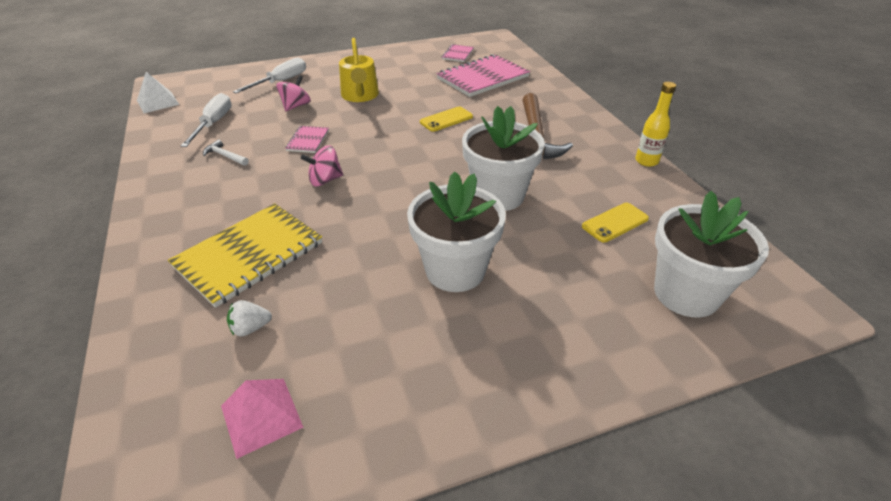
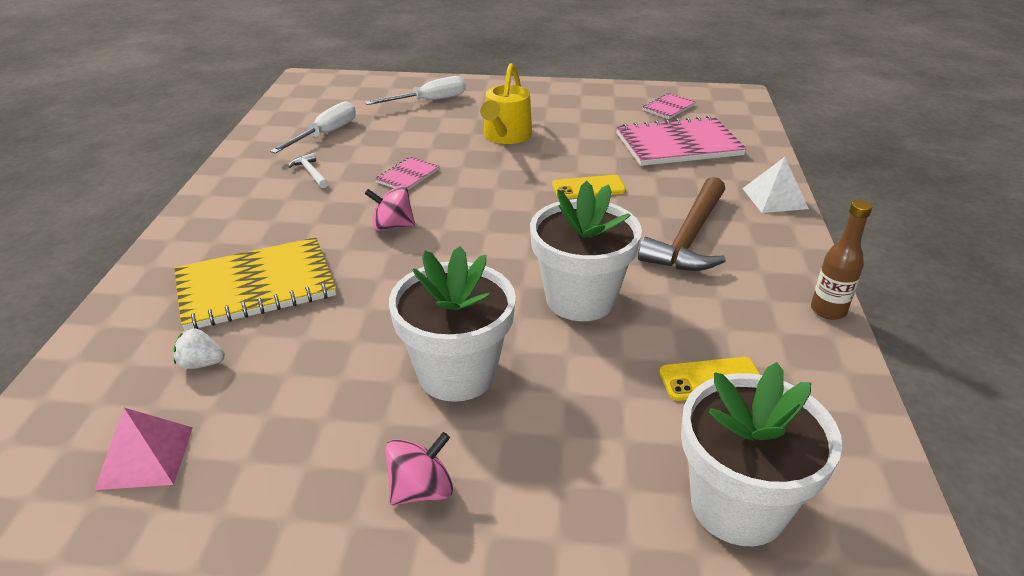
camera: 25 degrees right, 5 degrees down
white pyramid [137,72,179,113] -> white pyramid moved to [742,157,809,213]
pink spinning top [276,75,311,111] -> pink spinning top moved to [385,432,453,505]
yellow bottle [635,82,676,167] -> brown bottle [811,200,872,320]

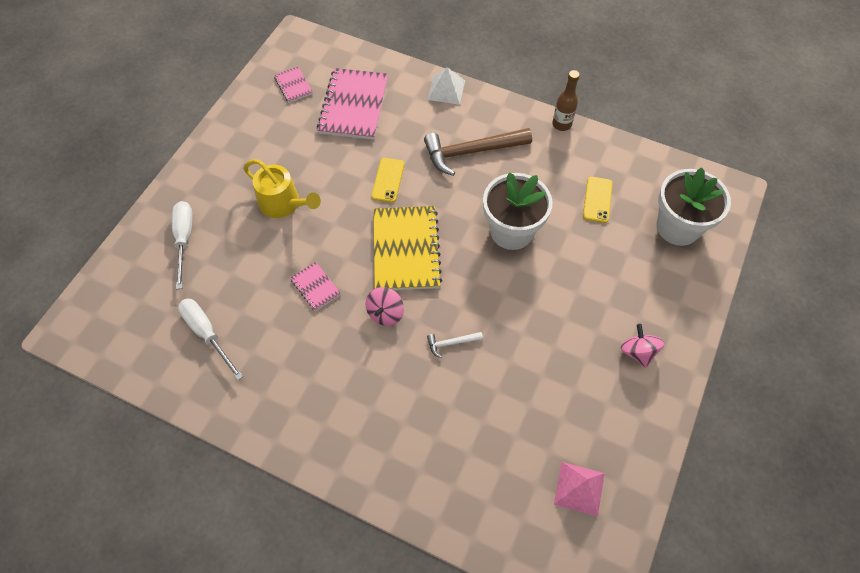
camera: 70 degrees left, 25 degrees up
yellow notebook [174,237,336,331] -> yellow notebook moved to [373,206,442,290]
white strawberry [174,328,225,369] -> none
white hammer [288,153,328,188] -> white hammer moved to [427,332,483,358]
white flower pot [389,246,516,402] -> none
brown hammer [638,177,726,271] -> brown hammer turned 120 degrees clockwise [424,128,532,176]

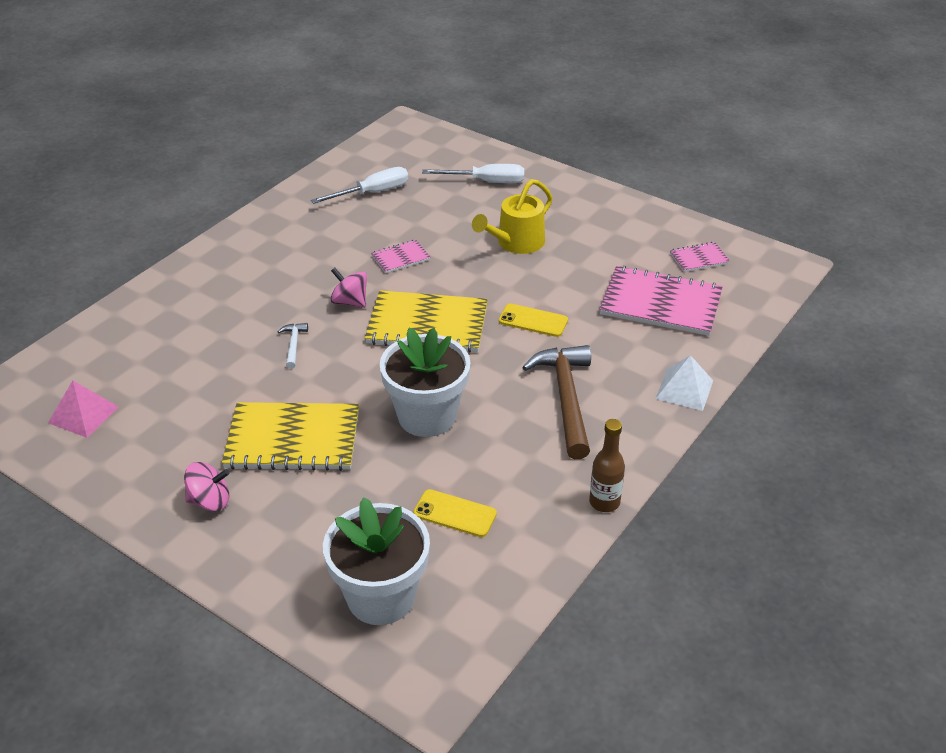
camera: 100 degrees right, 20 degrees down
none -> yellow notebook [222,402,359,471]

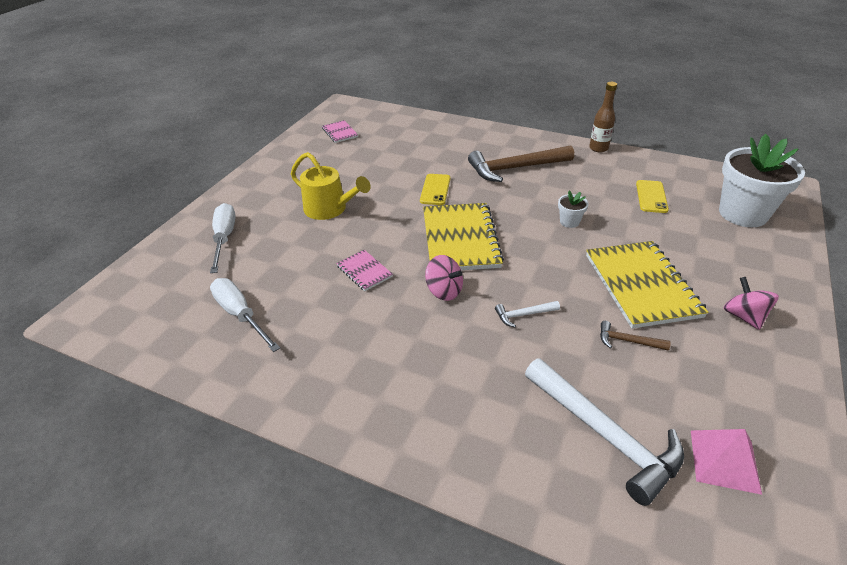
camera: 100 degrees left, 0 degrees up
pink spinning top [330,268,367,308] -> pink spinning top turned 75 degrees counterclockwise [425,255,463,301]
white flower pot [380,327,470,437] -> white flower pot [558,190,588,228], size x0.42
pink notebook [600,266,723,336] -> none
white pyramid [656,355,713,411] -> none
none -> white hammer [525,358,684,506]
none -> brown hammer [600,321,671,351]

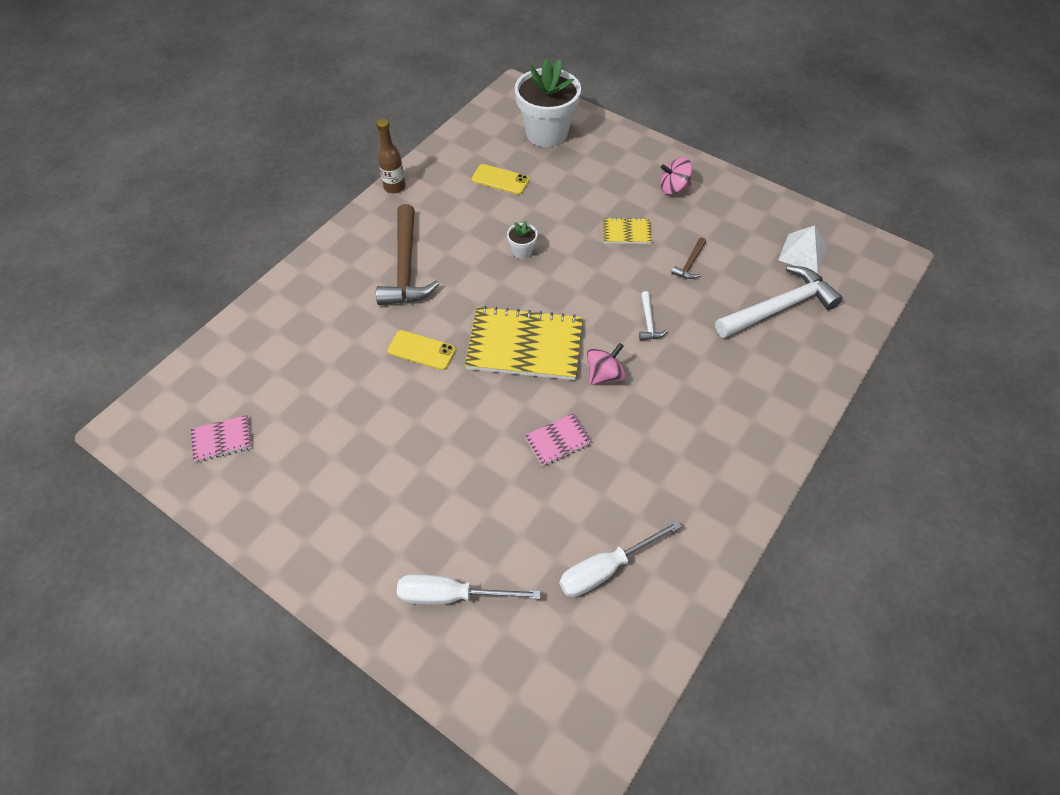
camera: 80 degrees left, 15 degrees up
yellow watering can [291,152,371,220] -> none
yellow notebook [586,241,708,328] -> yellow notebook [603,217,652,244], size x0.48
pink pyramid [691,429,762,495] -> white pyramid [778,225,827,273]

